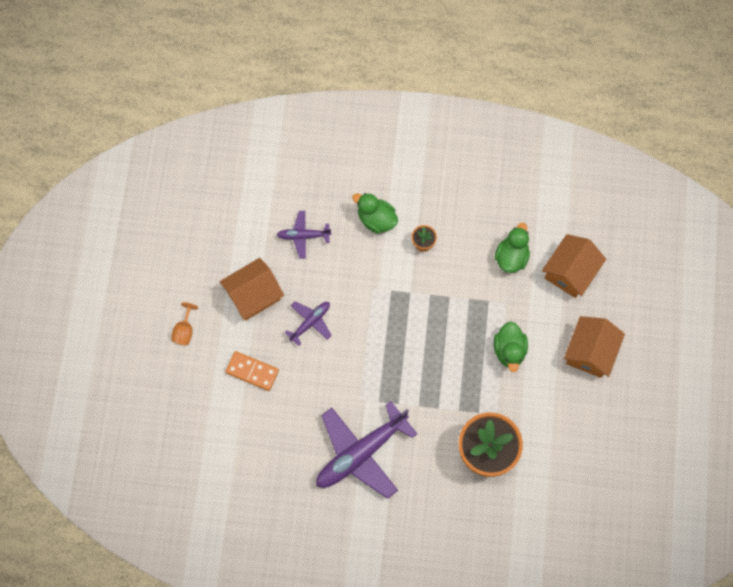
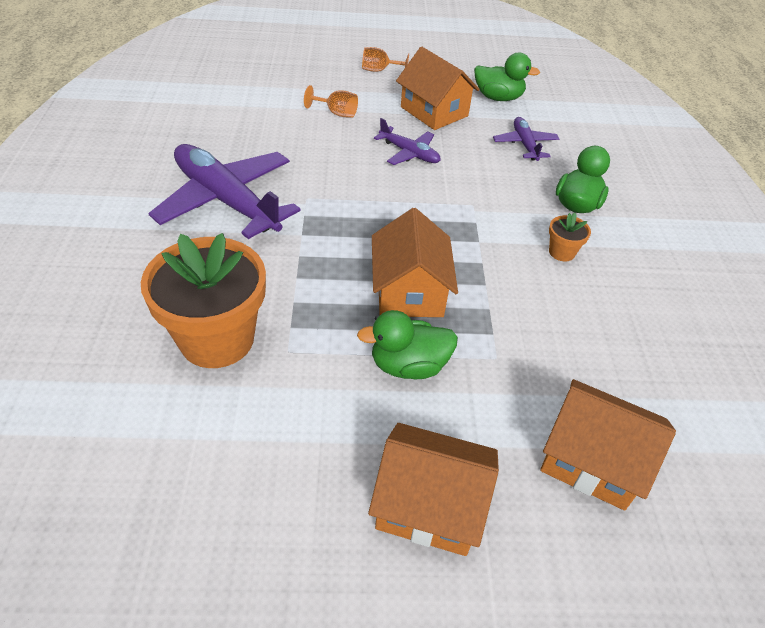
camera: 80 degrees right, 25 degrees down
orange domino [225,351,279,391] -> orange goblet [304,85,358,118]
green duck [495,223,530,273] -> green duck moved to [474,53,540,101]
none -> orange house [372,208,458,317]

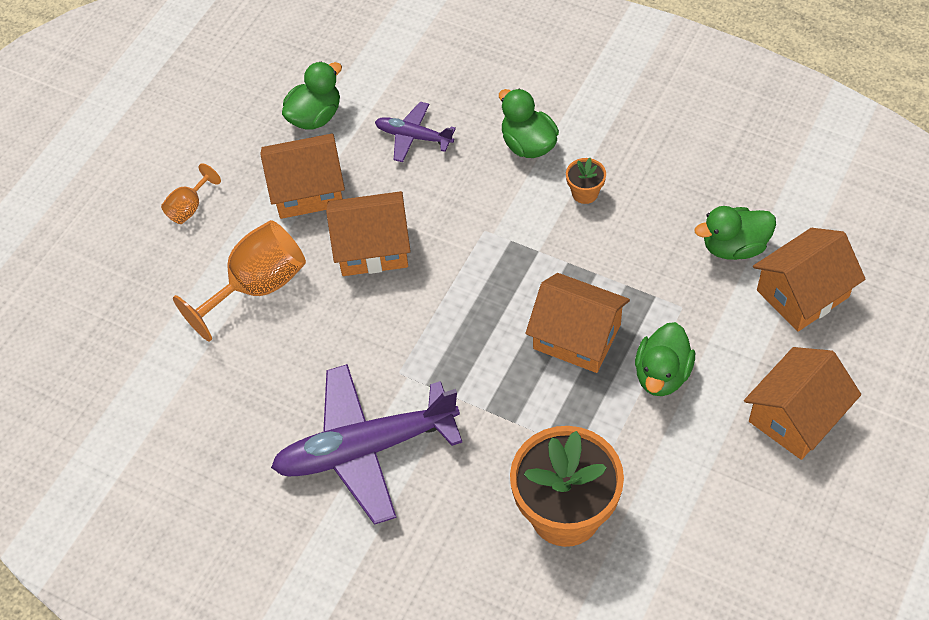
camera: 55 degrees left, 10 degrees up
orange goblet [304,85,358,118] -> orange goblet [173,220,306,341], size x1.96
purple plane [374,118,441,165] -> orange house [326,191,411,276]
none -> green duck [695,206,776,260]

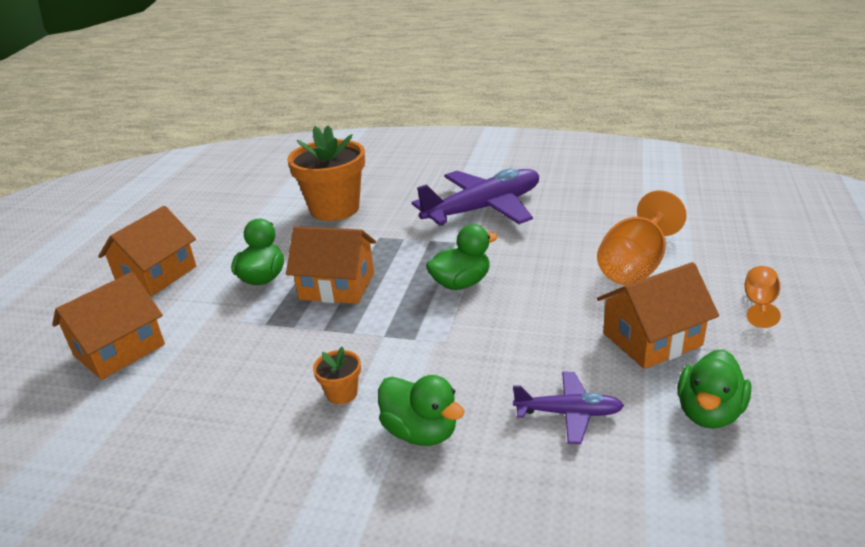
camera: 165 degrees right, 25 degrees down
orange house [326,191,411,276] -> none
green duck [695,206,776,260] -> green duck moved to [426,224,498,290]

